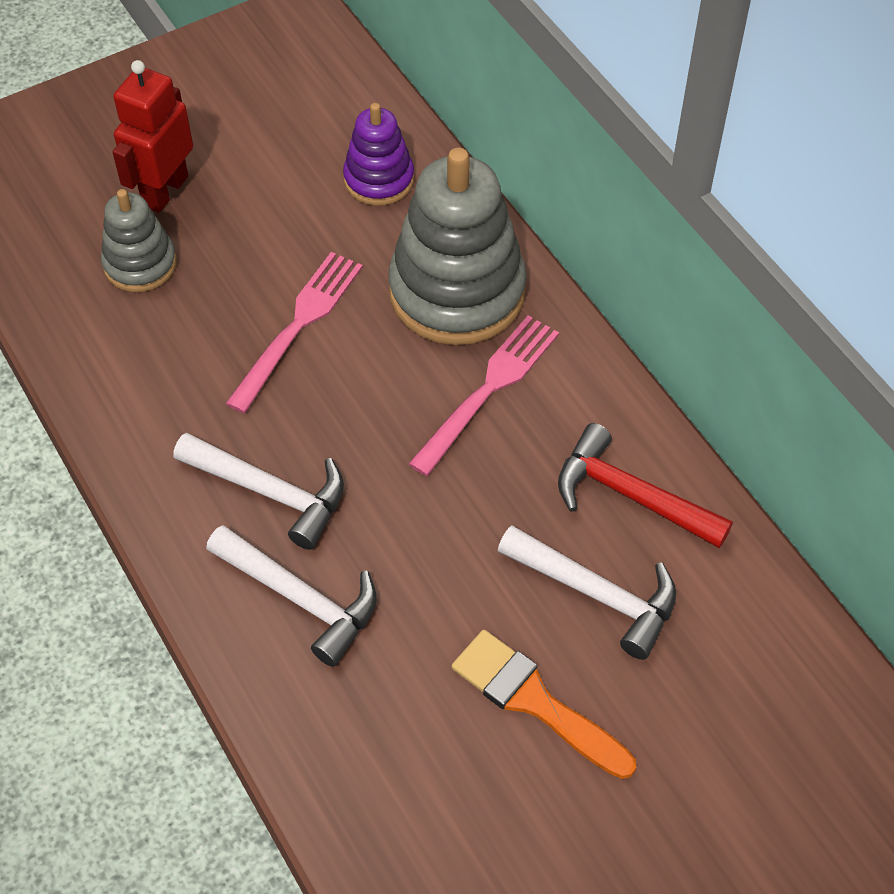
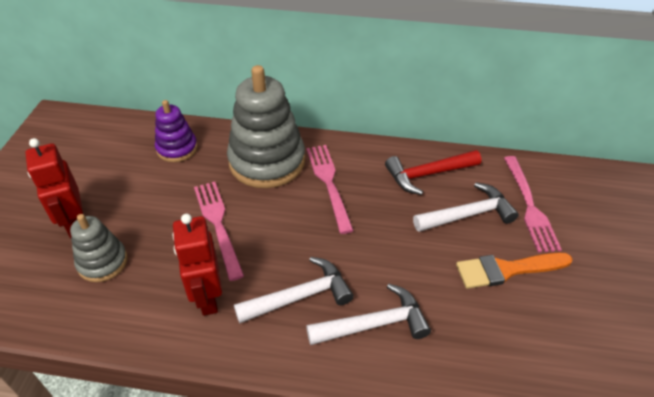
camera: 50 degrees left, 10 degrees down
none -> red robot [172,214,222,316]
none -> pink fork [504,156,562,253]

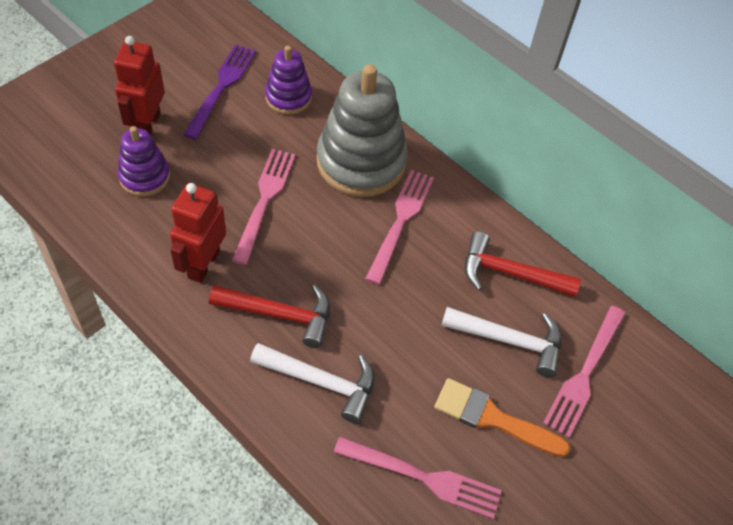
camera: 30 degrees right, 10 degrees up
grey stacking toy [70,214,128,282] -> purple stacking toy [117,126,170,196]
white hammer [234,257,354,324] -> red hammer [209,284,330,348]
none -> purple fork [183,44,256,140]
none -> pink fork [333,436,502,519]

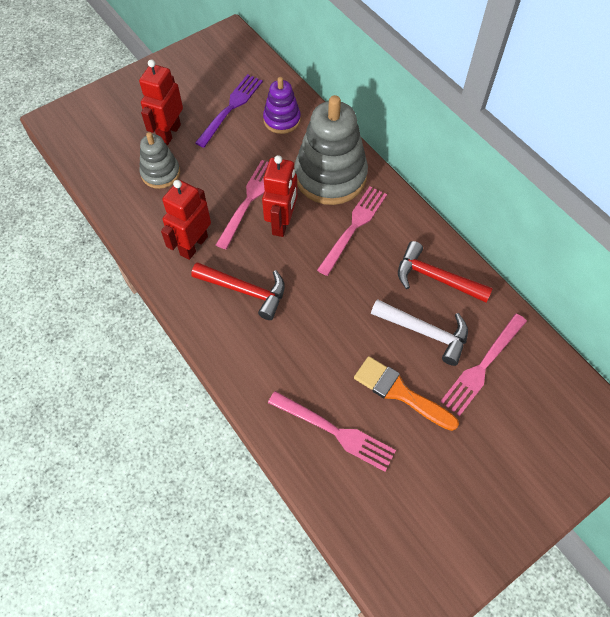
camera: 15 degrees right, 5 degrees up
purple stacking toy [117,126,170,196] -> grey stacking toy [139,132,180,189]
white hammer [250,343,375,424] -> none
none -> red robot [262,155,297,237]

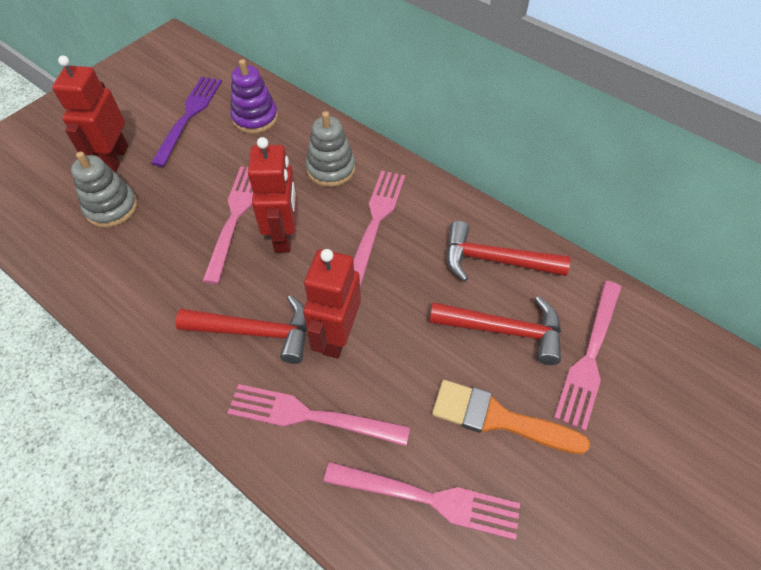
camera: 15 degrees left, 5 degrees down
red robot [161,180,211,260] -> red robot moved to [303,249,361,359]
grey stacking toy [295,95,368,205] -> grey stacking toy [306,111,355,187], size x0.54
white hammer [371,299,468,366] -> red hammer [429,296,561,365]
none -> pink fork [228,384,410,446]

